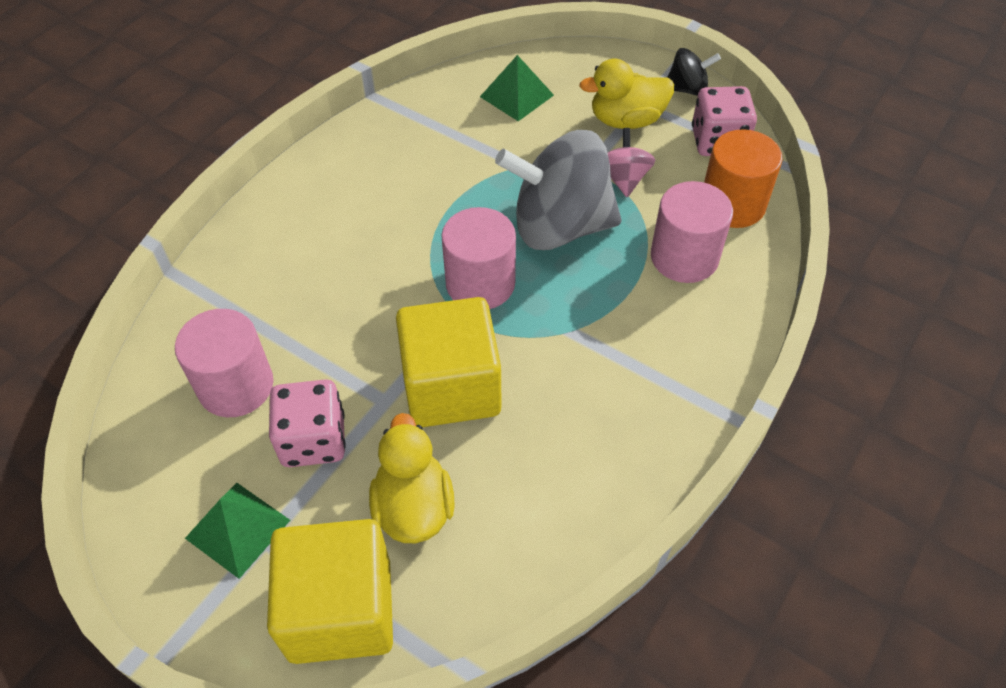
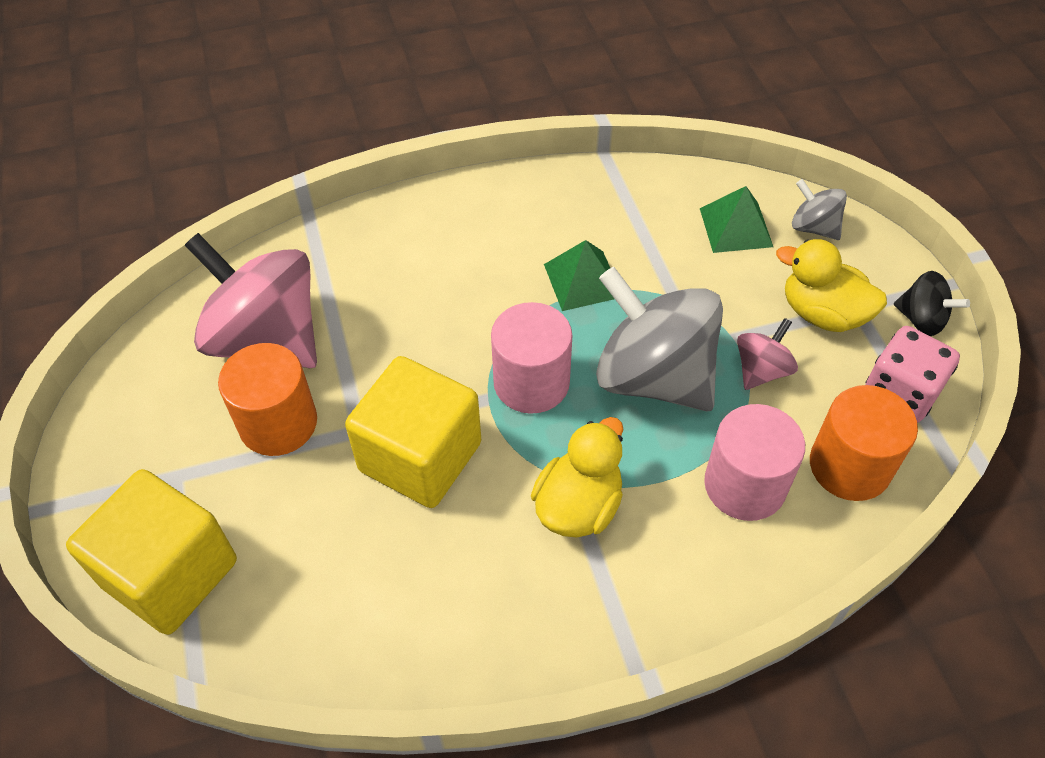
camera: 40 degrees right, 0 degrees up
pink cylinder [175,309,274,417] -> pink spinning top [185,233,317,368]
green pyramid [185,483,290,579] -> green pyramid moved to [544,240,614,311]
pink dice [269,379,346,467] -> orange cylinder [218,343,317,456]
yellow duck [369,413,455,543] -> yellow duck moved to [531,417,623,538]
none -> grey spinning top [792,179,847,240]

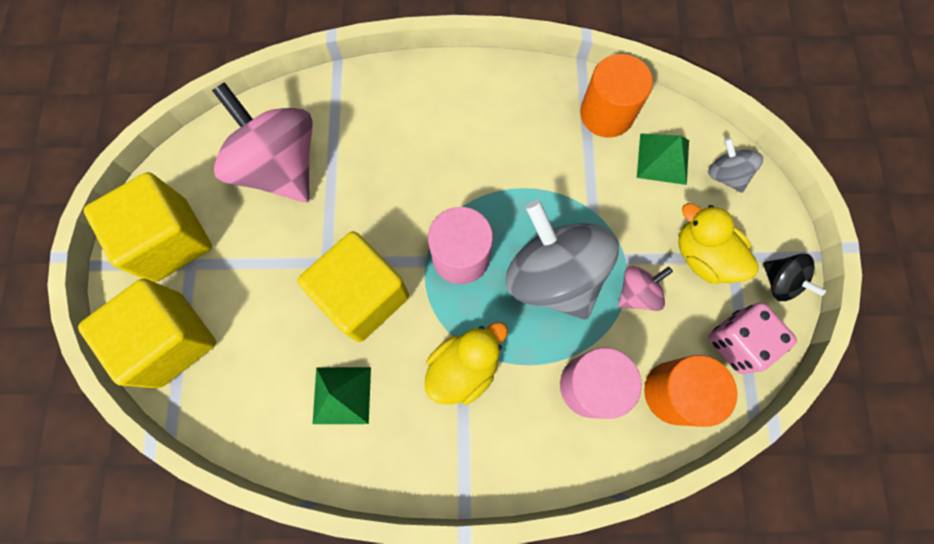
camera: 15 degrees right, 20 degrees up
orange cylinder [218,343,317,456] -> orange cylinder moved to [580,54,653,138]
green pyramid [544,240,614,311] -> green pyramid moved to [313,367,371,424]
none -> yellow cube [84,172,212,282]

